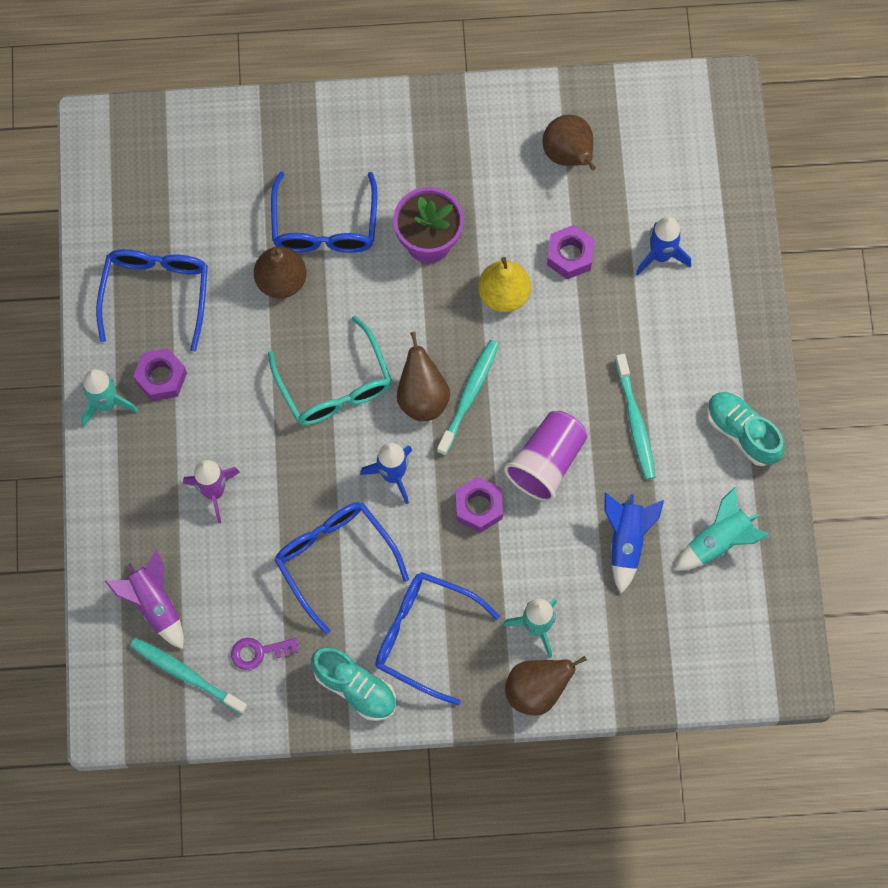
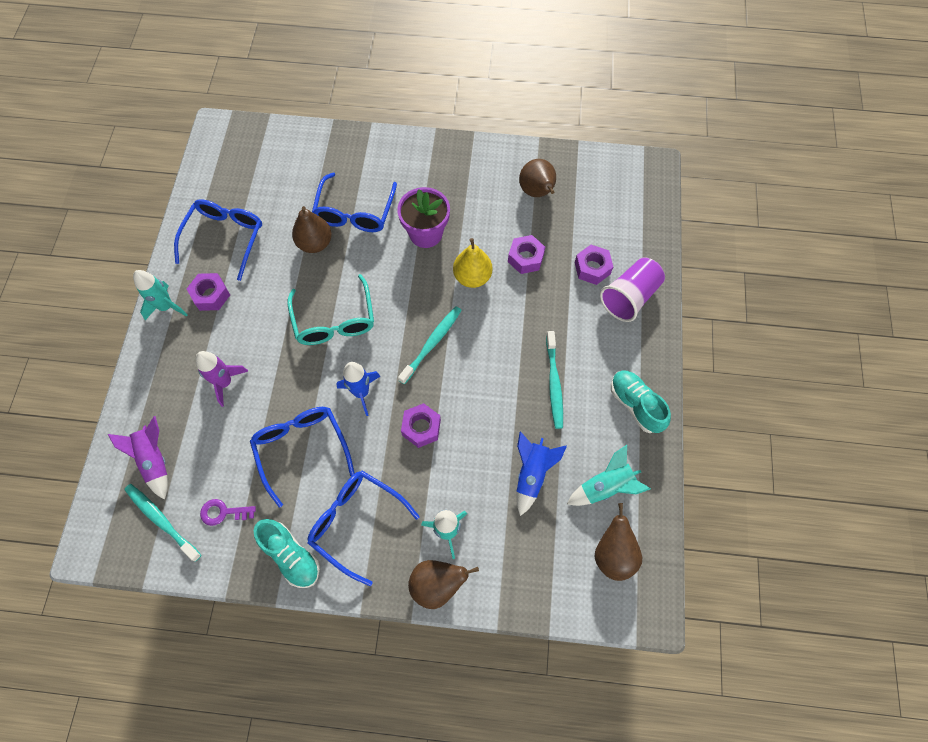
camera: 10 degrees right, 5 degrees down
brown pear [397,332,450,421] -> brown pear moved to [595,503,642,581]
purple cup [504,411,588,502] -> purple cup moved to [600,257,665,322]
blue rocket [636,217,691,275] -> purple nut [575,245,613,285]

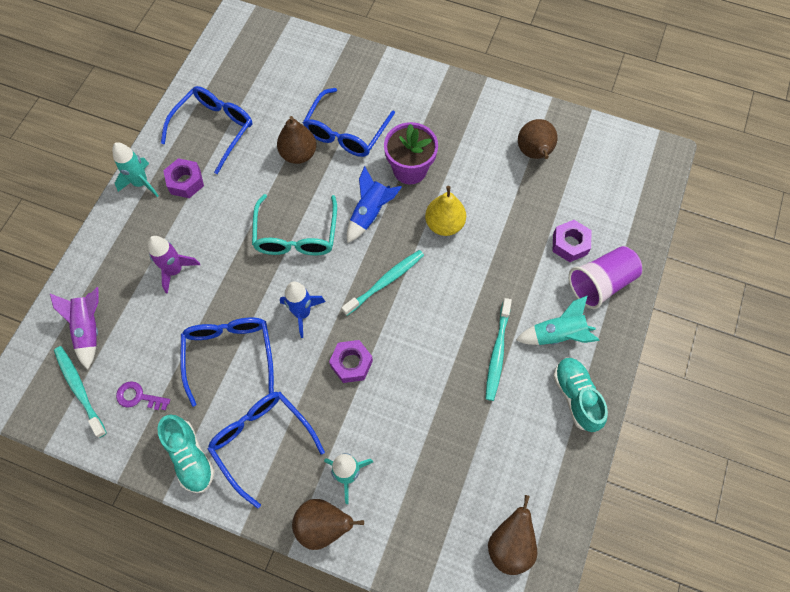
camera: 15 degrees right, 0 degrees up
purple nut [508,235,545,274] -> none
blue rocket [516,432,567,516] -> blue rocket moved to [347,166,402,243]
turquoise rocket [567,445,651,506] -> turquoise rocket moved to [516,296,600,345]

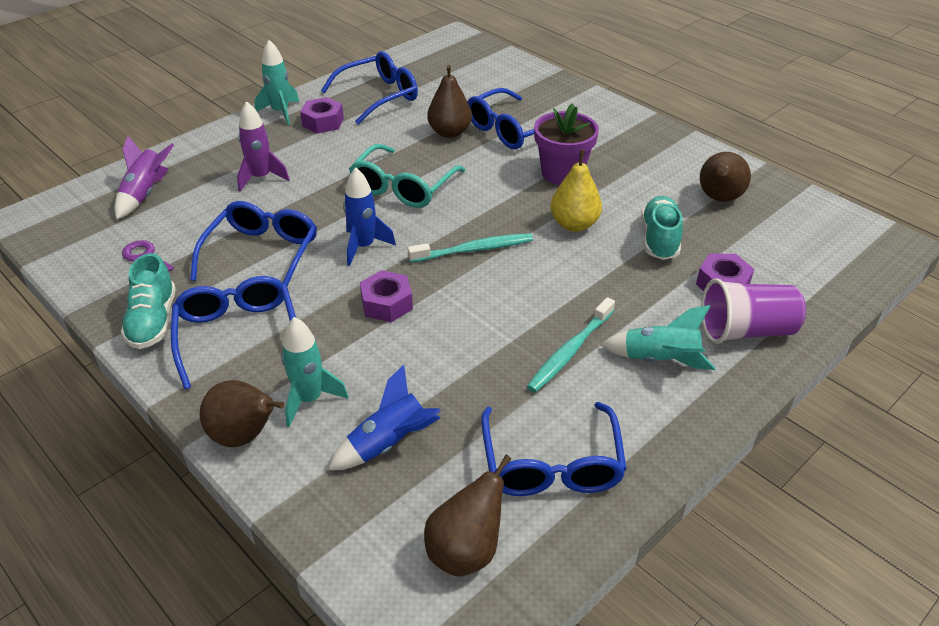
camera: 25 degrees right, 25 degrees down
turquoise toothbrush [54,346,107,438] -> none
blue rocket [347,166,402,243] -> blue rocket moved to [328,365,441,470]
turquoise shoe [553,358,608,432] -> turquoise shoe moved to [641,196,683,260]
none -> blue glasses [481,402,627,496]

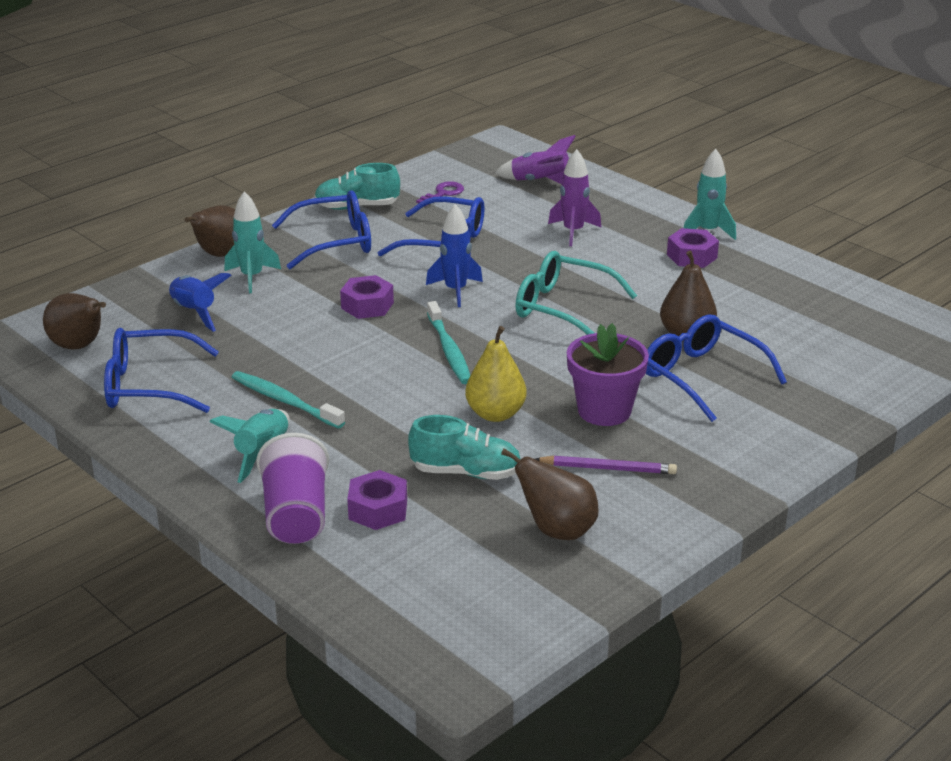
camera: 90 degrees right, 10 degrees down
blue glasses [321,51,418,125] -> none
none -> purple pencil [535,456,677,474]

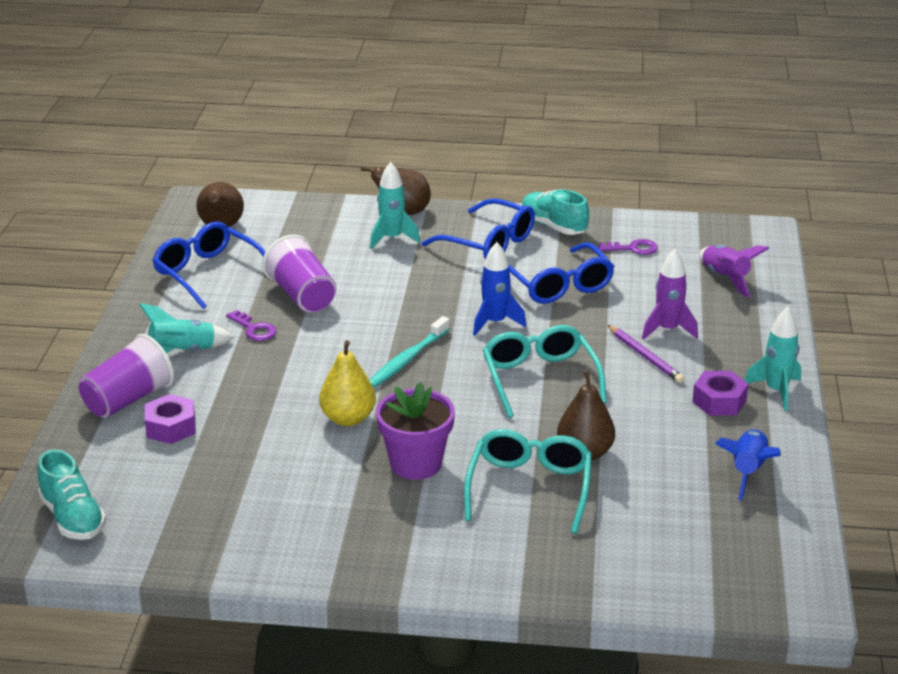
camera: 50 degrees right, 0 degrees up
blue rocket [169,273,232,332] -> blue rocket moved to [715,430,781,501]
turquoise toothbrush [232,371,345,429] -> purple key [226,310,277,341]
purple nut [340,275,394,319] -> none
turquoise shoe [408,415,521,480] -> turquoise shoe moved to [37,449,106,540]
brown pear [501,448,599,540] -> none
purple pencil [535,456,677,474] -> purple pencil moved to [608,325,685,383]
blue glasses [646,314,787,422] -> turquoise glasses [464,429,592,534]
none -> purple cup [262,235,336,313]

